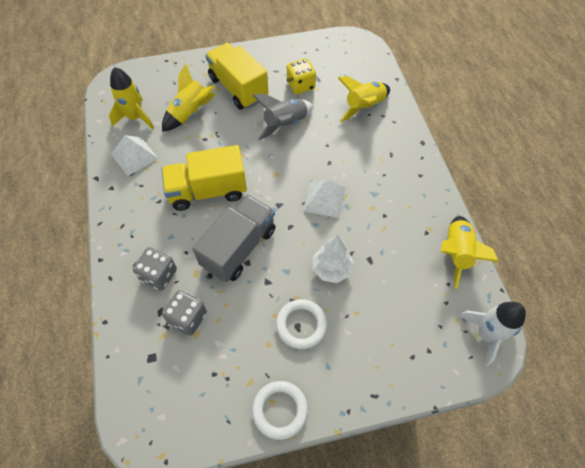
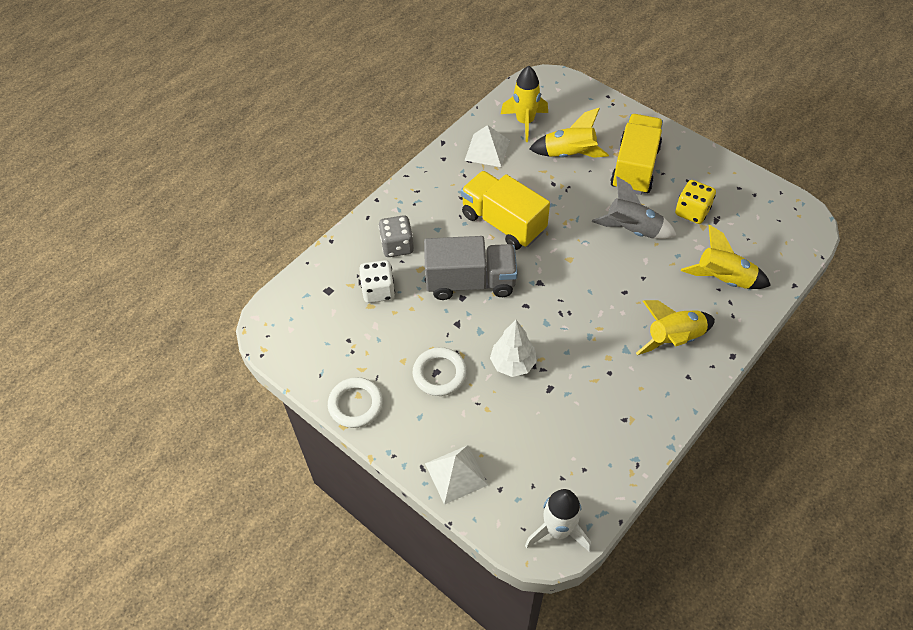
camera: 55 degrees right, 5 degrees down
grey dice [162,290,207,336] -> white dice [359,260,395,303]
white pyramid [303,180,345,218] -> white pyramid moved to [425,445,488,505]
yellow rocket [441,216,499,289] -> yellow rocket moved to [636,300,715,355]

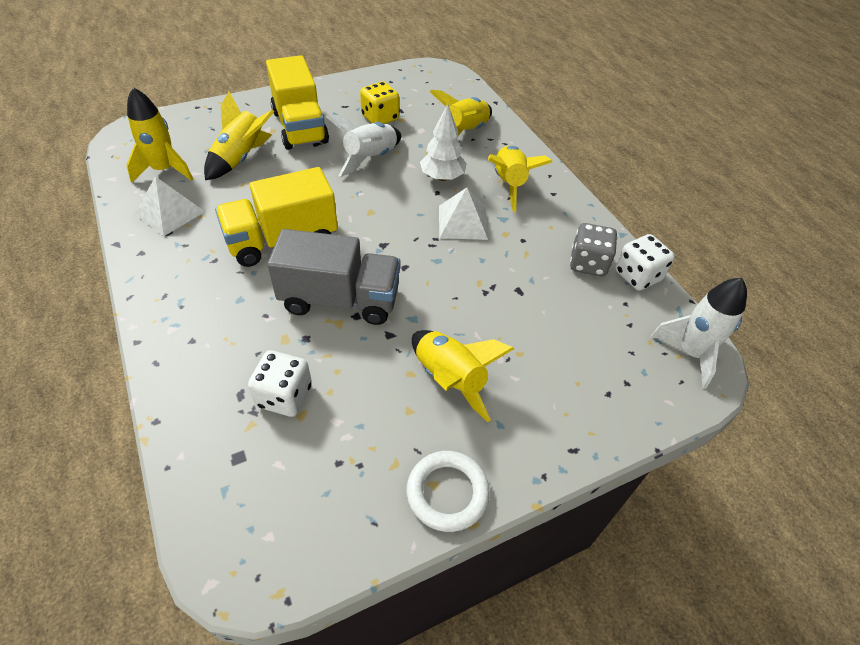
camera: 70 degrees left, 5 degrees down
grey dice [379,215,414,257] -> grey dice moved to [570,223,617,276]
white ring [413,347,467,396] -> yellow rocket [412,330,514,422]
grey truck [424,236,518,300] -> grey truck turned 75 degrees clockwise [268,229,401,325]
white pyramid [425,445,488,505] -> white pyramid moved to [439,187,488,240]
white tree [490,320,537,377] -> white tree moved to [420,104,467,181]
grey rocket [592,176,677,239] -> white rocket [326,115,401,177]
yellow truck [610,114,663,195] -> yellow truck turned 150 degrees counterclockwise [266,55,329,150]
none -> white dice [615,234,675,291]

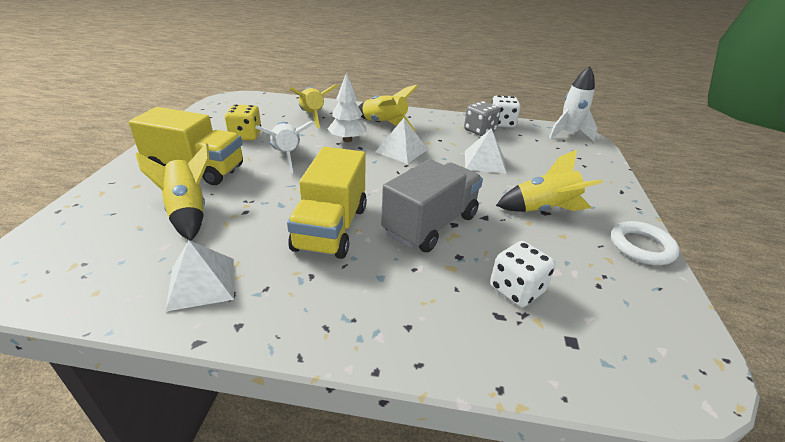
camera: 55 degrees left, 15 degrees down
yellow rocket [126,87,193,183] -> none
none -> white pyramid [465,128,506,174]

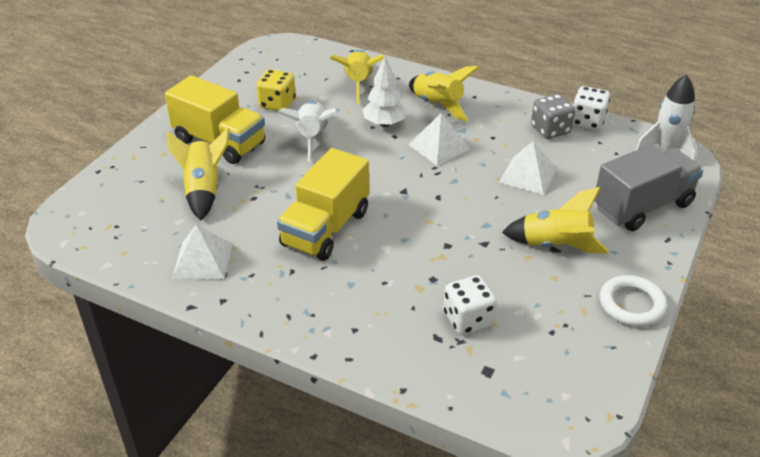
camera: 20 degrees right, 5 degrees up
grey truck [381,159,483,252] -> grey truck moved to [594,144,703,231]

